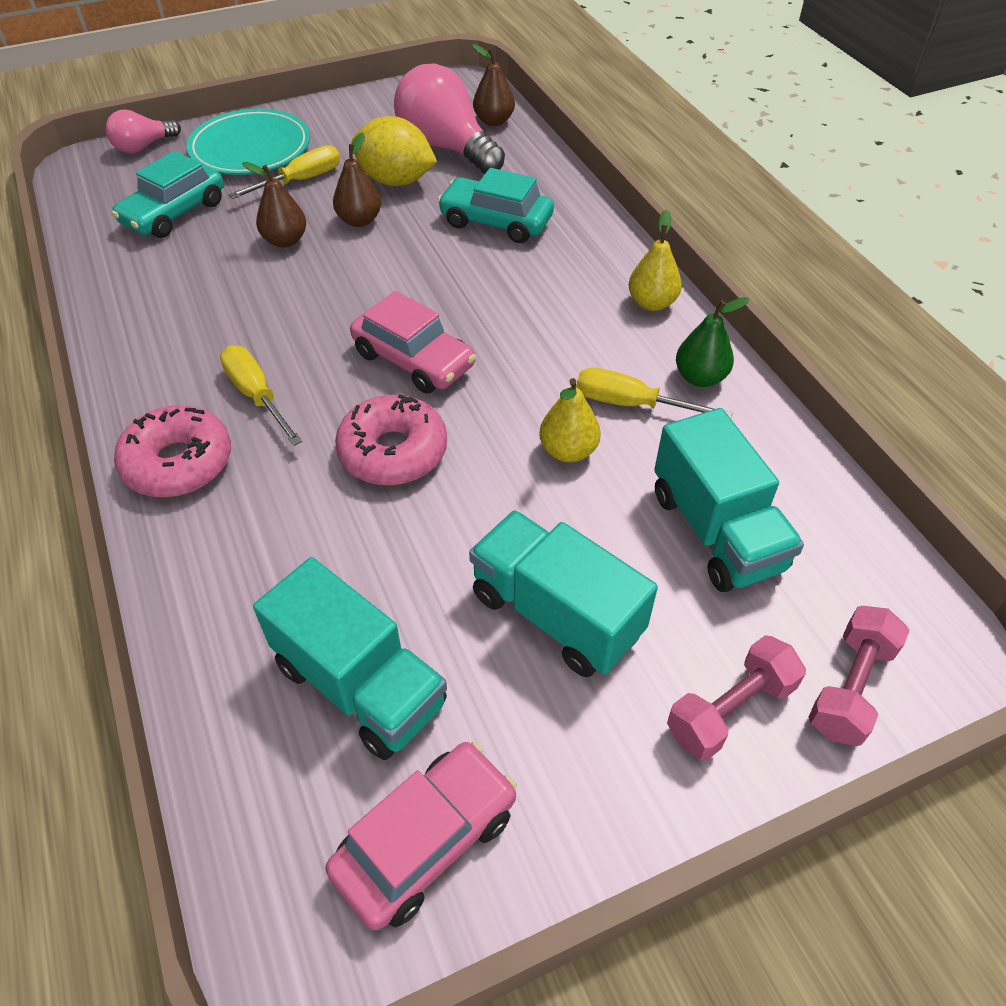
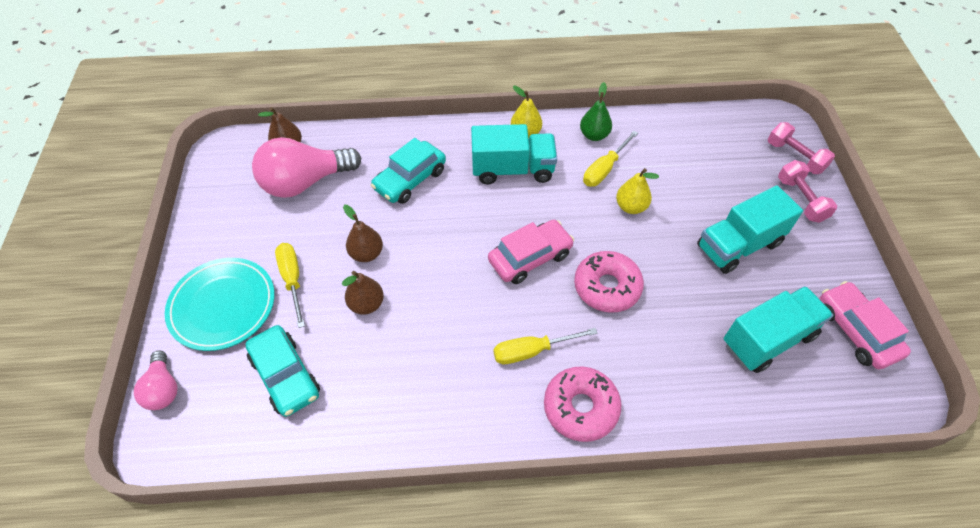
camera: 70 degrees left, 5 degrees up
yellow lemon [351,116,437,186] -> none
turquoise truck [654,408,804,592] -> turquoise truck moved to [471,124,557,184]

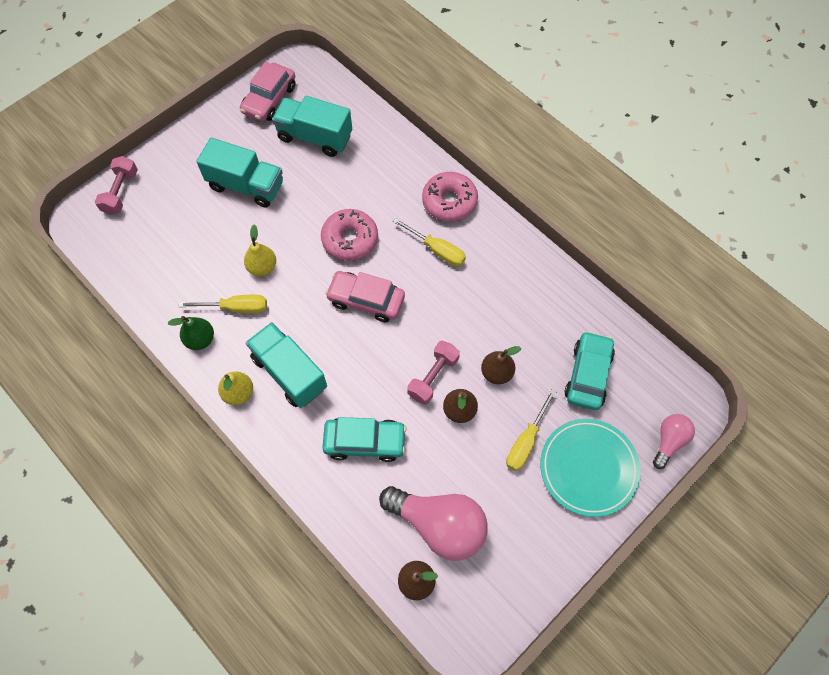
camera: 130 degrees left, 10 degrees up
pink dumbbell [778,160,837,223] -> pink dumbbell moved to [407,341,460,405]

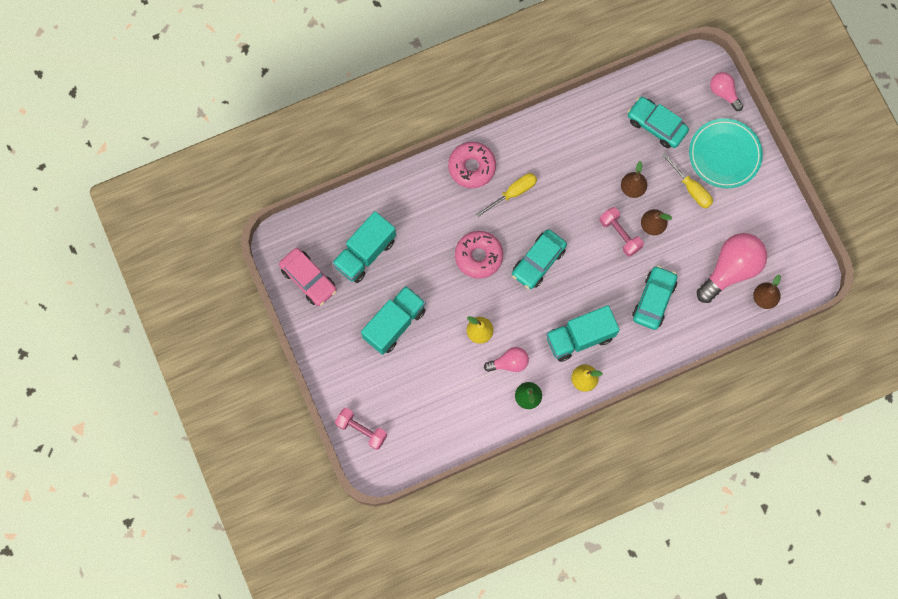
camera: 70 degrees left, 10 degrees up
yellow screwdriver [178,295,267,313] -> pink light bulb [484,347,529,372]
pink car [325,271,405,322] -> turquoise car [512,229,567,289]

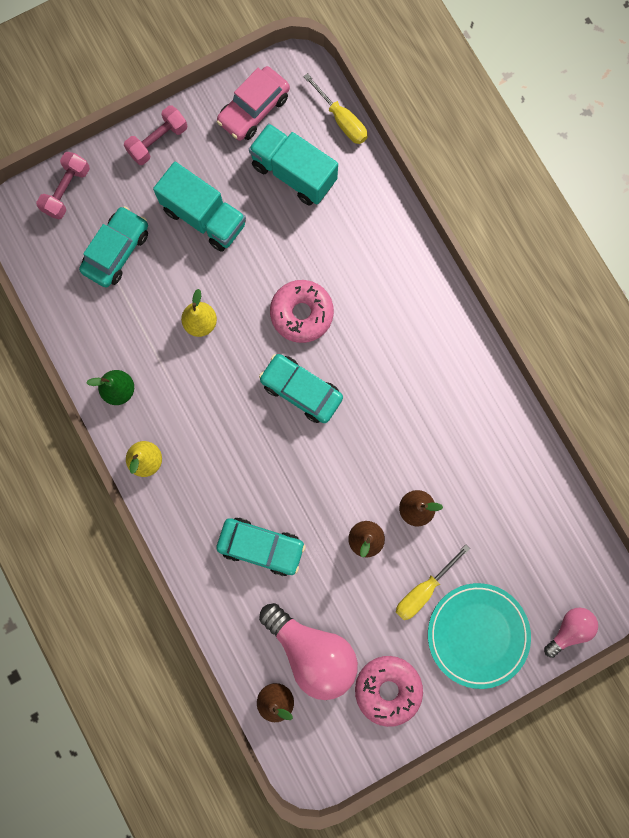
camera: 85 degrees right, 5 degrees up
pink donut [448,142,496,188] -> pink donut moved to [355,656,423,727]
yellow screwdriver [476,173,537,217] -> yellow screwdriver moved to [303,73,367,144]
pink light bulb [484,347,529,372] -> none
turquoise truck [546,305,620,362] -> none
pink dumbbell [600,207,644,257] -> pink dumbbell moved to [124,105,187,165]
turquoise car [627,97,689,148] -> turquoise car moved to [79,206,148,288]

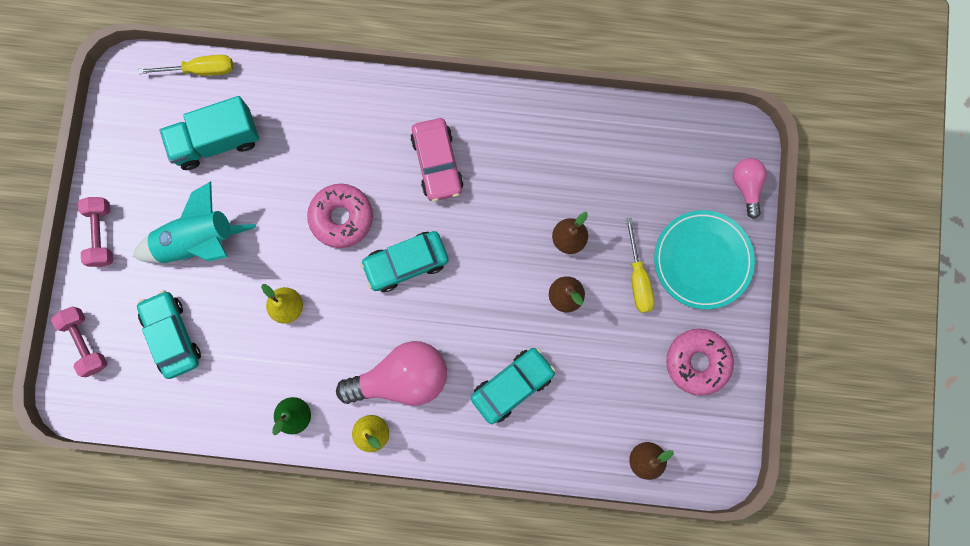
camera: 55 degrees left, 0 degrees up
turquoise truck [153,162,246,252] -> turquoise rocket [132,181,256,263]
pink car [217,66,290,141] -> pink car moved to [410,118,464,202]
pink light bulb [259,603,358,700] -> pink light bulb moved to [336,341,447,406]

